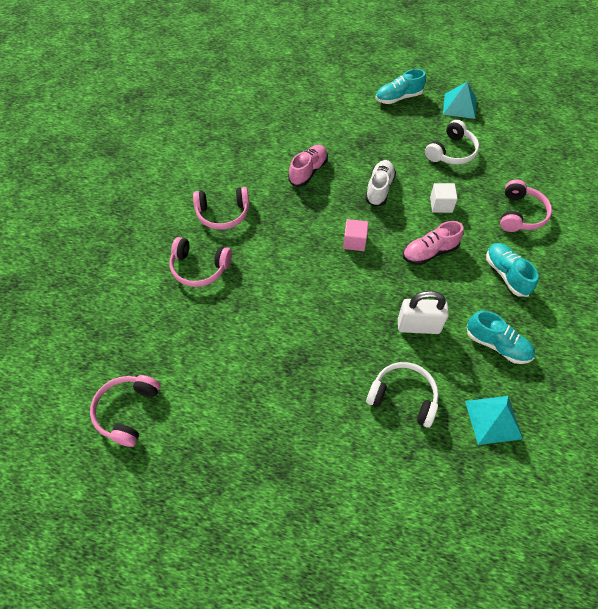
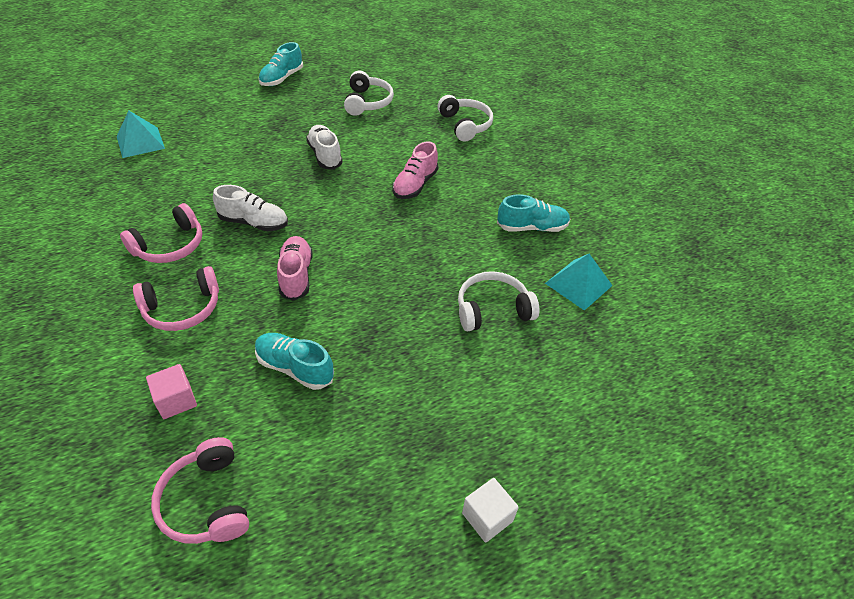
camera: 40 degrees left, 10 degrees down
pink shoe [288,145,328,186] -> pink shoe moved to [277,236,313,301]
pink cube [343,219,368,251] -> pink cube moved to [146,364,197,419]
white padlock [398,291,449,334] -> none
white cube [430,183,458,213] -> white cube moved to [462,478,519,543]
turquoise pyramid [443,82,476,119] -> turquoise pyramid moved to [117,111,165,158]
turquoise shoe [486,243,539,297] -> turquoise shoe moved to [255,333,334,390]
pink headphones [500,179,552,232] -> white headphones [438,95,493,142]
none -> white shoe [213,185,288,231]

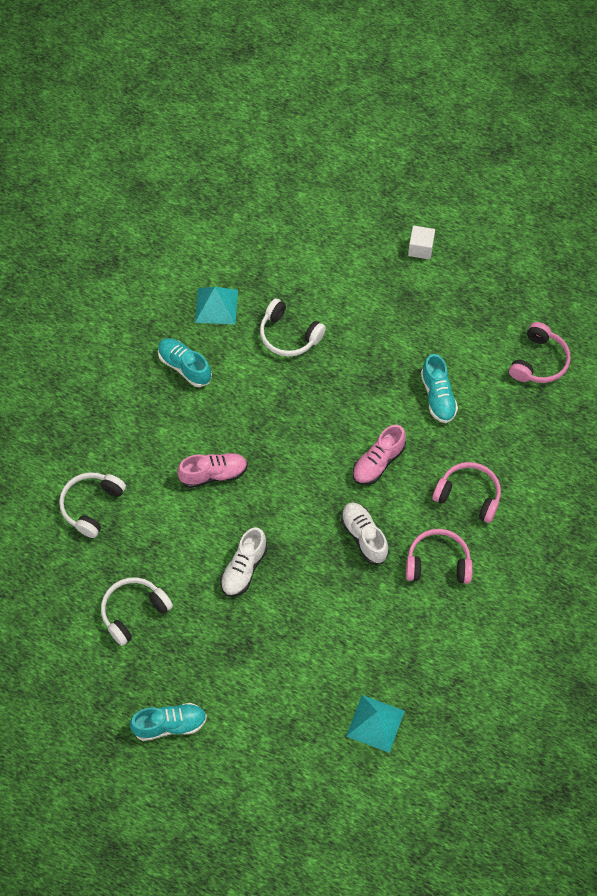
camera: 130 degrees left, 15 degrees up
pink cube [146,364,197,419] -> none

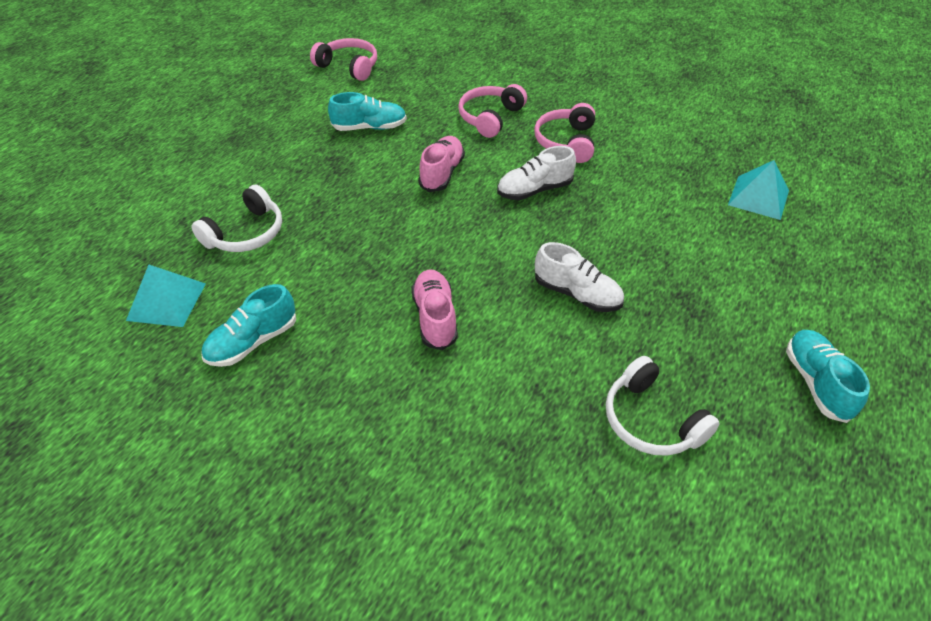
camera: 85 degrees left, 15 degrees down
white headphones [59,472,126,538] -> none
pink shoe [353,425,406,485] -> pink shoe turned 120 degrees counterclockwise [418,136,465,192]
white cube [408,226,435,259] -> none

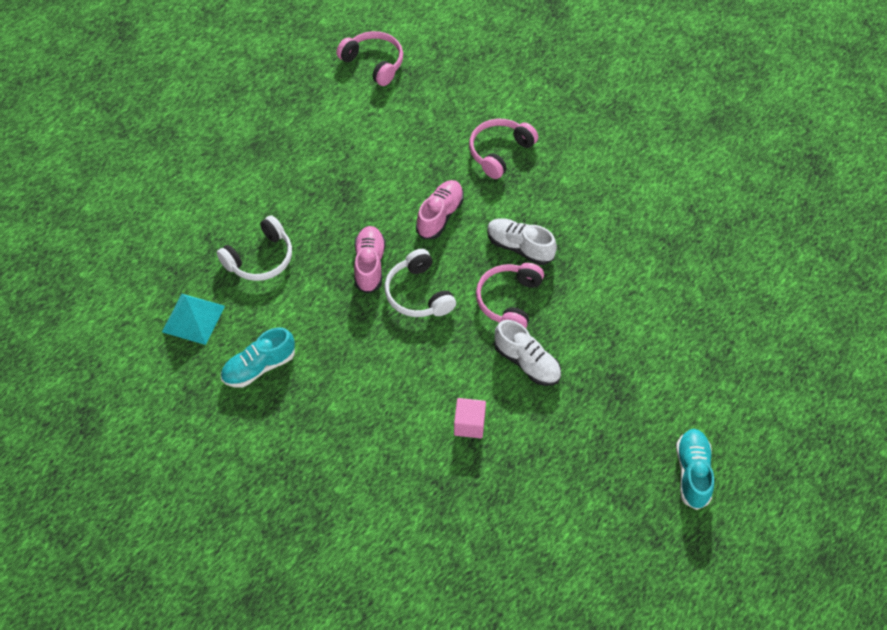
camera: 10 degrees right, 10 degrees up
turquoise shoe [328,92,407,131] -> none
pink shoe [411,270,458,350] -> pink shoe moved to [354,226,386,294]
white shoe [497,146,576,200] -> white shoe turned 45 degrees clockwise [487,218,557,265]
pink headphones [534,103,595,163] -> pink headphones moved to [476,263,544,328]
white headphones [606,356,720,456] -> white headphones moved to [385,249,456,317]
turquoise pyramid [728,160,789,220] -> none
none -> pink cube [454,398,486,438]

